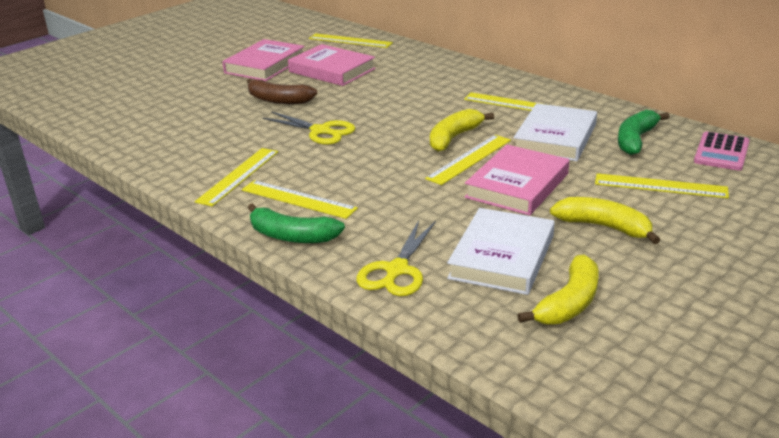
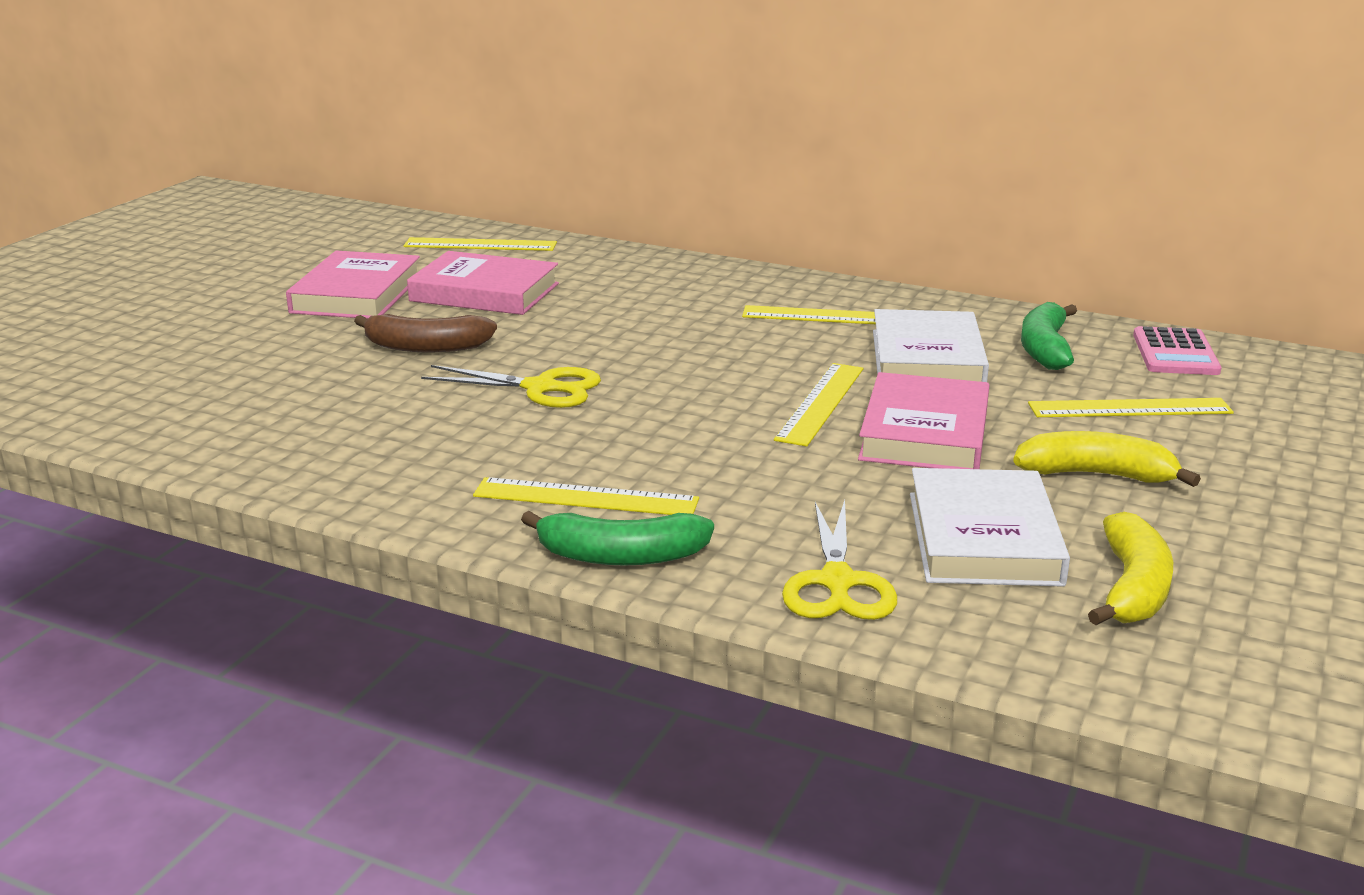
camera: 20 degrees left, 5 degrees down
yellow ruler [195,148,278,206] -> none
yellow banana [430,109,494,152] -> none

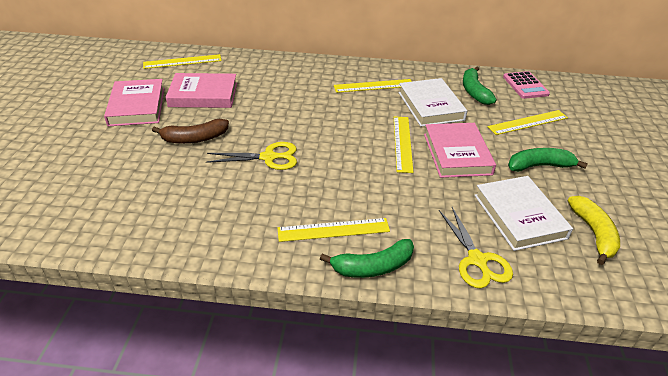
camera: 20 degrees left, 15 degrees up
yellow banana [1013,431,1201,487] -> green banana [508,148,588,172]

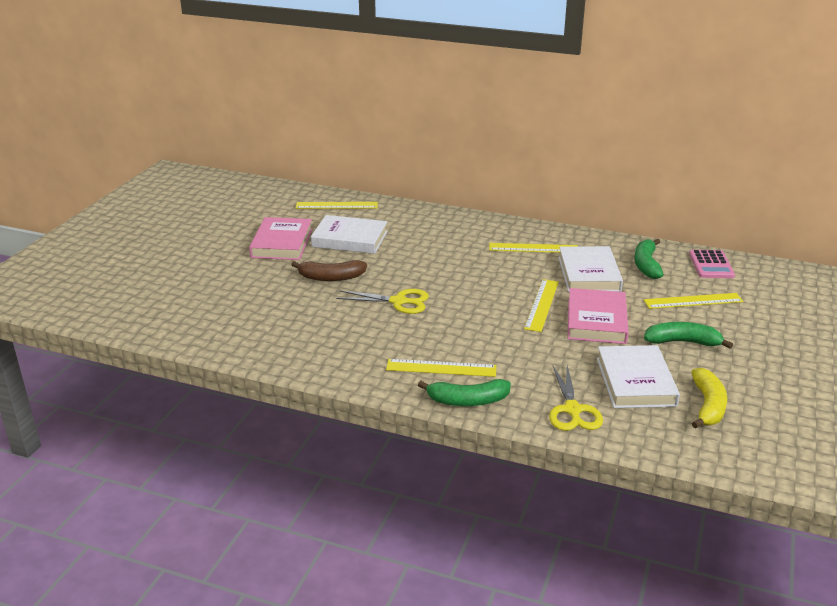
camera: 15 degrees right, 10 degrees down
pink book [166,73,237,108] -> white book [311,215,387,254]

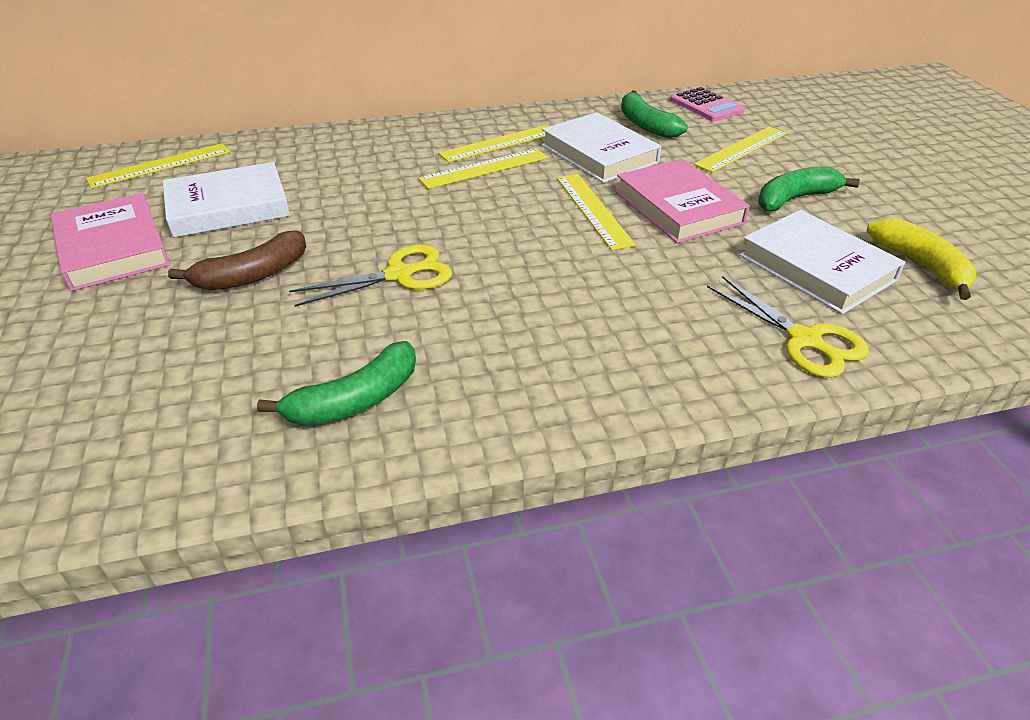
camera: 35 degrees left, 10 degrees up
yellow ruler [386,359,496,377] -> yellow ruler moved to [418,148,548,189]
green banana [418,379,511,406] -> green banana moved to [257,341,416,426]

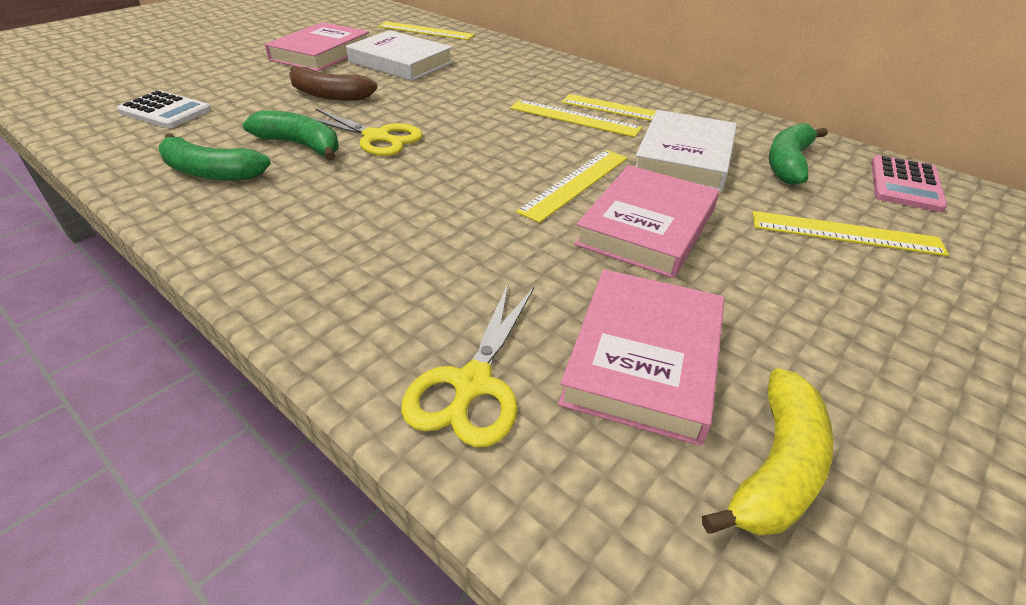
camera: 55 degrees right, 0 degrees up
white book [740,210,905,314] -> pink book [558,269,725,446]
green banana [758,167,860,211] -> green banana moved to [243,110,339,161]
none -> white calculator [117,90,211,128]

